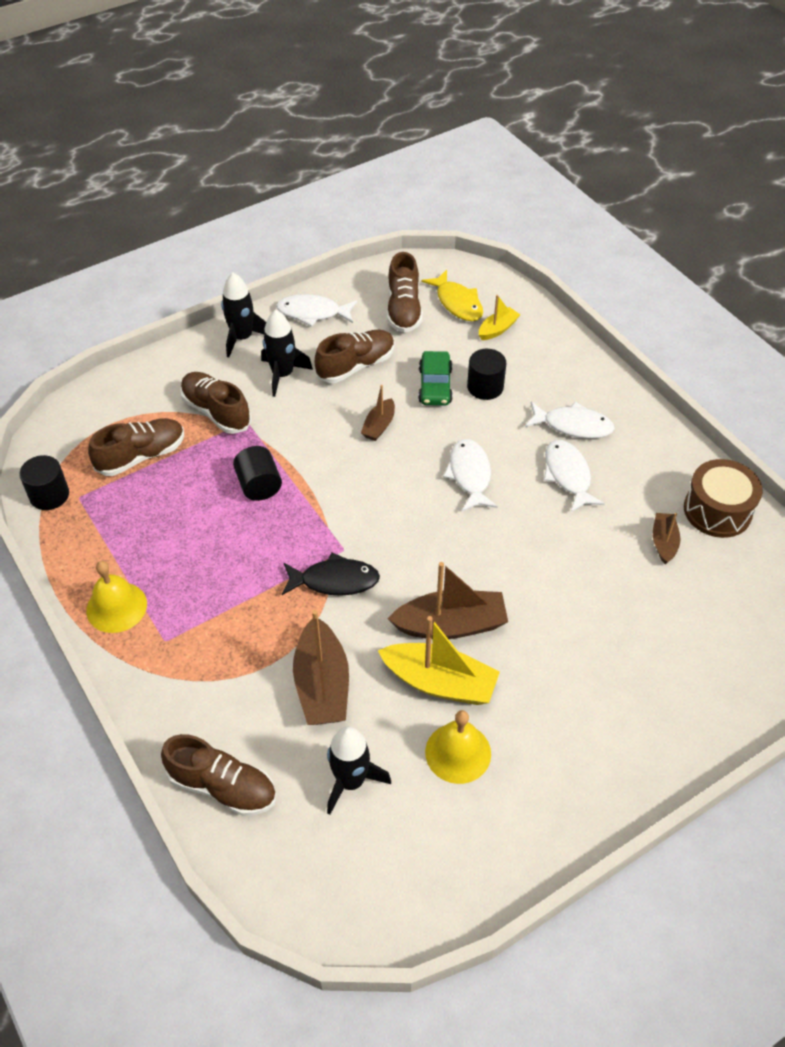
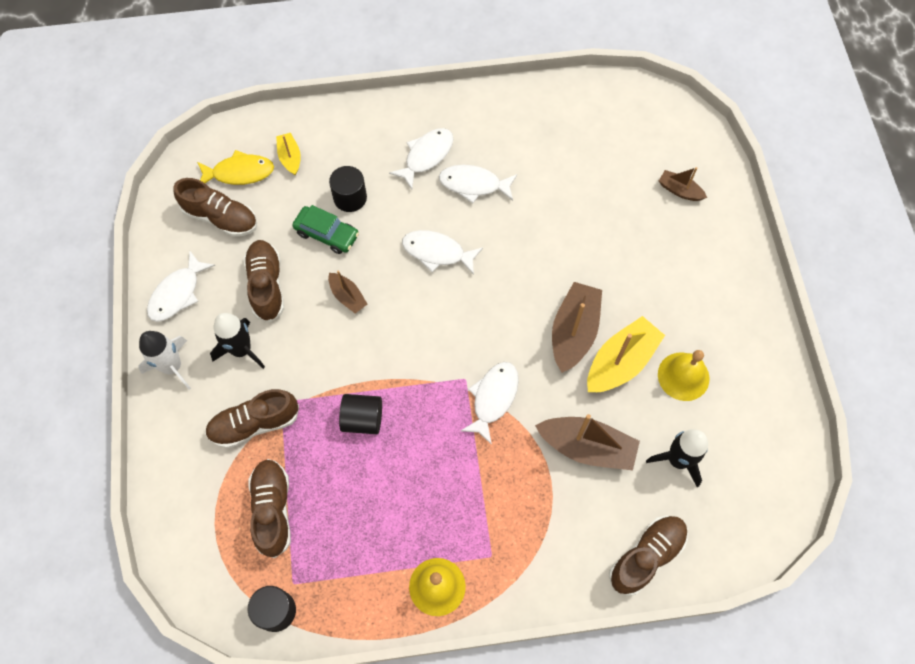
camera: 65 degrees left, 15 degrees up
black rocket [221,273,266,358] -> white rocket [138,331,191,390]
black fish [282,552,380,596] -> white fish [461,362,519,445]
brown boat [653,513,681,564] -> brown boat moved to [659,167,707,201]
brown drum [684,459,763,538] -> none

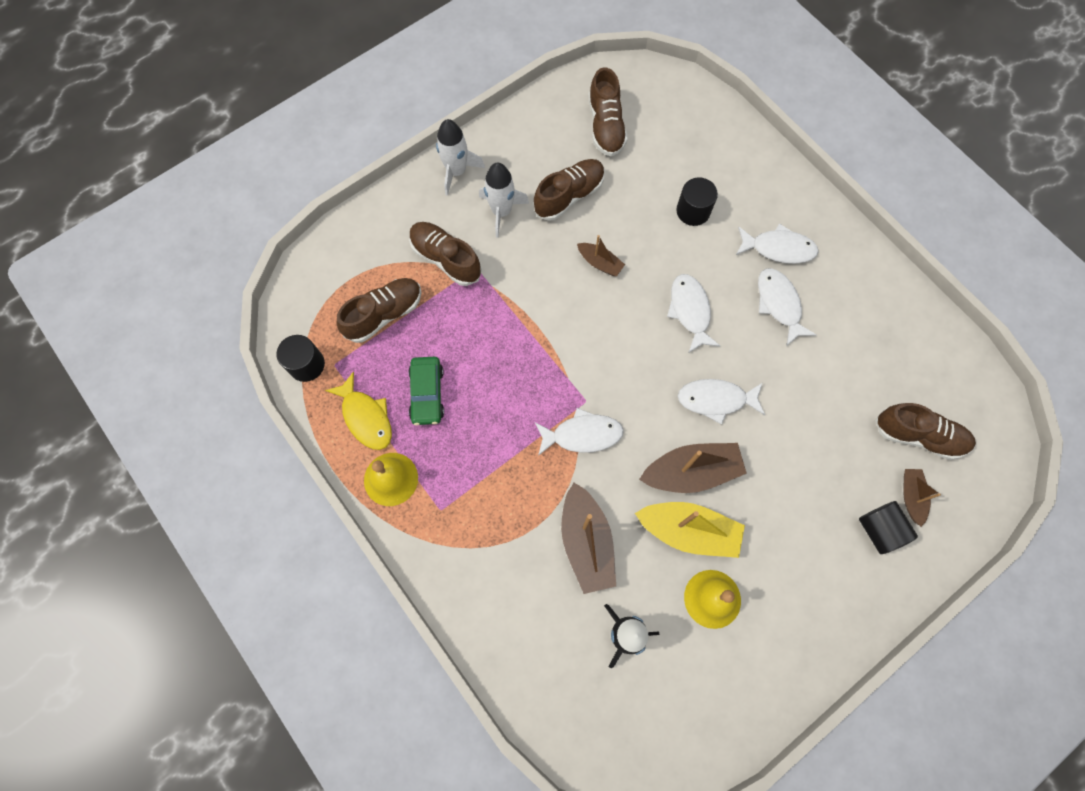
camera: 60 degrees right, 5 degrees up
white fish [147,251,215,322] -> white fish moved to [678,379,765,425]
yellow fish [197,150,274,185] -> yellow fish moved to [325,371,392,450]
black rocket [210,313,265,369] -> white rocket [479,163,529,238]
yellow boat [276,133,301,176] -> none
green car [292,205,359,254] -> green car moved to [408,357,444,425]
brown boat [328,270,367,313] -> brown boat turned 75 degrees counterclockwise [577,235,625,276]
black cylinder [339,394,382,434] -> black cylinder moved to [859,501,918,554]
brown shoe [609,516,688,596] -> brown shoe moved to [875,403,976,460]

